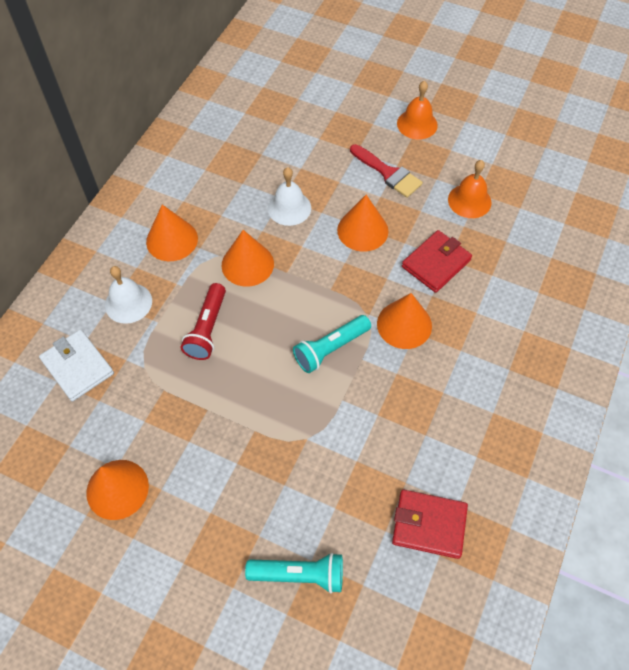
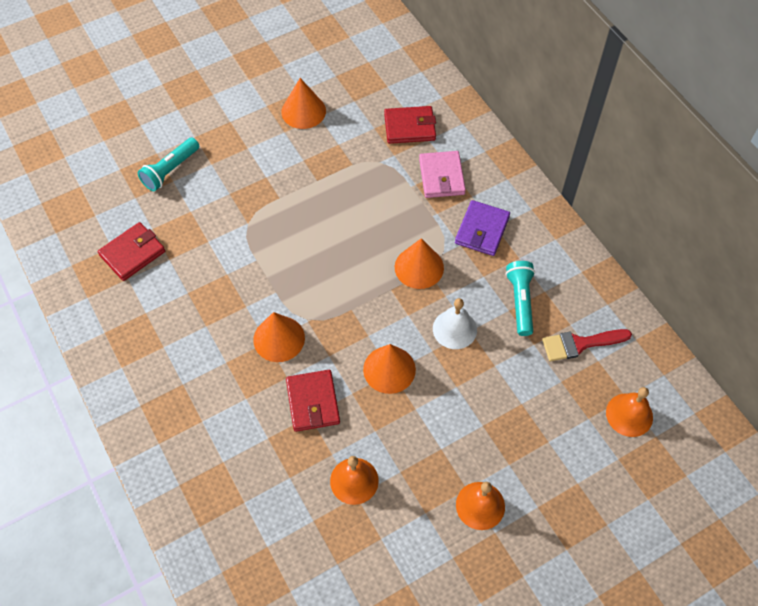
camera: 125 degrees right, 0 degrees up
white wallet [39,329,114,402] -> red wallet [384,106,436,144]
white bell [105,266,152,324] -> pink wallet [419,151,466,198]
orange cone [146,205,198,261] -> purple wallet [455,200,510,256]
red flashlight [181,283,226,360] -> none
turquoise flashlight [293,315,371,373] -> turquoise flashlight moved to [506,261,535,336]
red brush [350,144,423,198] -> red brush moved to [542,329,632,361]
none -> orange bell [606,387,653,437]

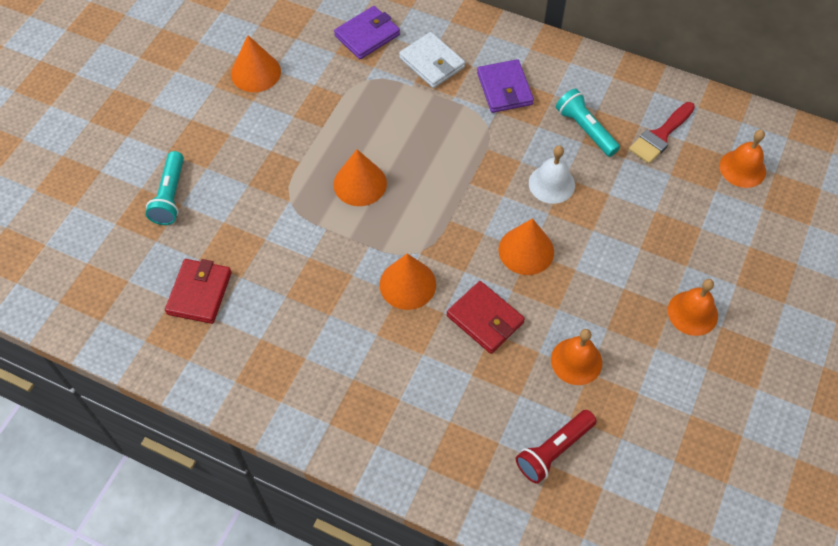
camera: 35 degrees left, 0 degrees up
red wallet [384,106,436,144] -> purple wallet [334,6,400,59]
orange cone [395,238,444,289] -> orange cone moved to [333,150,387,206]
pink wallet [419,151,466,198] -> white wallet [399,32,465,88]
none -> red flashlight [516,410,597,484]

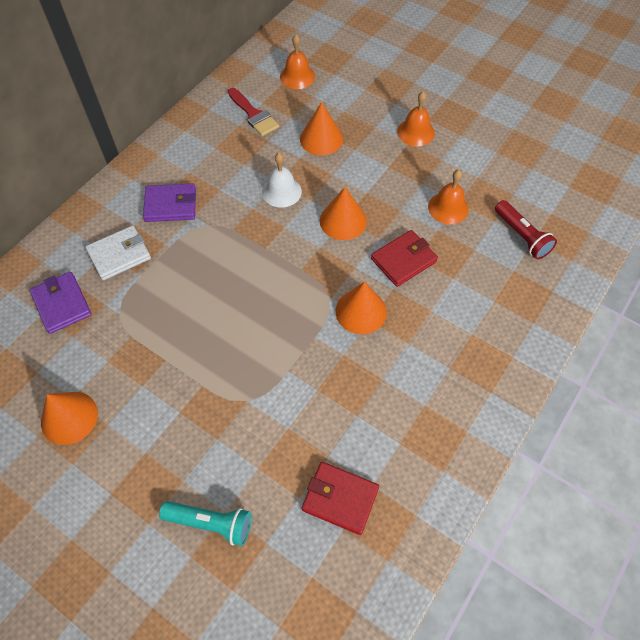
camera: 80 degrees left, 0 degrees up
orange cone [333,150,387,206] -> orange cone moved to [300,102,343,155]
turquoise flashlight [556,89,620,157] -> none

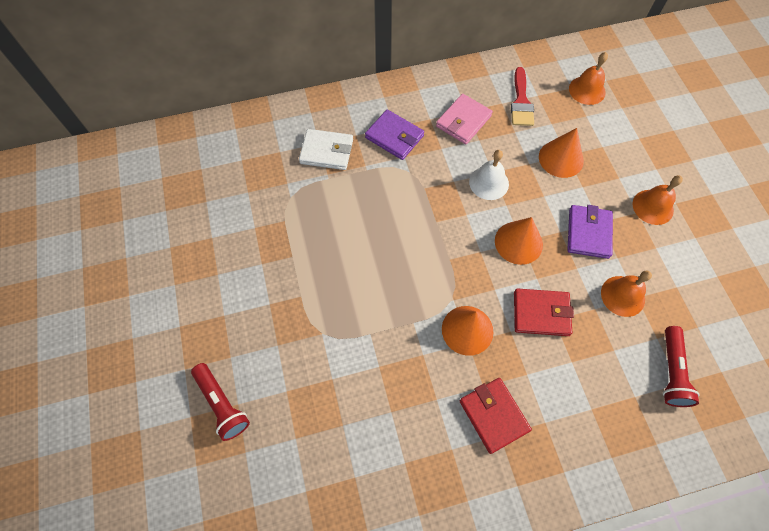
camera: 40 degrees right, 5 degrees up
purple wallet [30,272,92,334] -> purple wallet moved to [567,205,613,259]
orange cone [41,392,98,445] -> none
turquoise flashlight [159,501,251,546] -> red flashlight [191,363,250,441]
red wallet [302,462,379,535] -> red wallet moved to [460,378,532,454]
none -> pink wallet [436,94,493,144]

